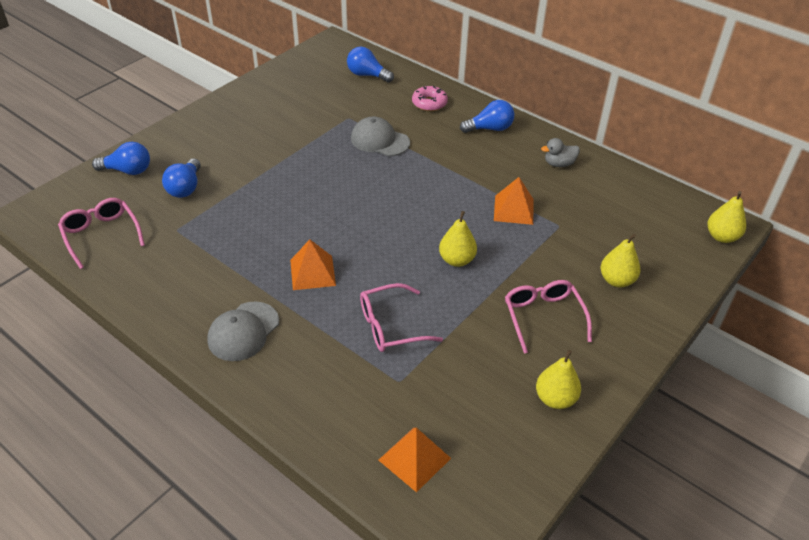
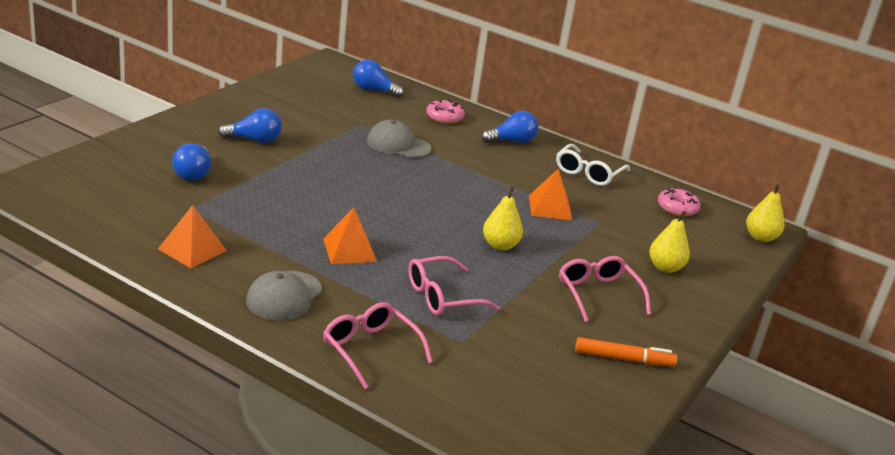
camera: 10 degrees left, 15 degrees down
pink glasses [58,198,145,269] -> pink glasses moved to [323,302,433,389]
blue light bulb [92,142,150,175] -> blue light bulb moved to [218,108,282,143]
orange pyramid [379,428,451,492] -> orange pyramid moved to [158,205,227,268]
yellow pear [536,350,581,409] -> orange marker [575,337,677,367]
grey duck [541,138,580,167] -> white glasses [556,144,630,186]
none -> pink donut [658,187,701,216]

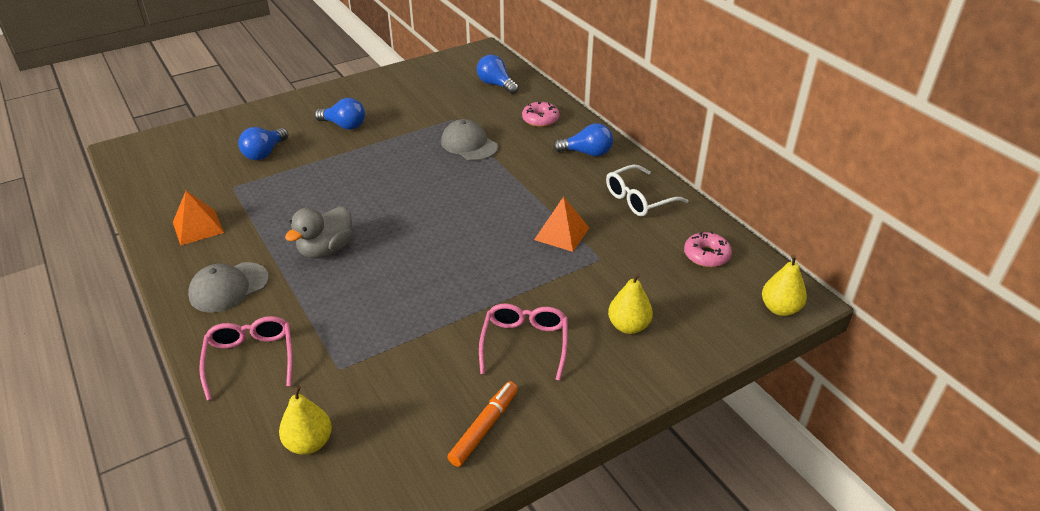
camera: 30 degrees right, 10 degrees up
orange pyramid [323,207,377,264] -> grey duck [285,206,352,258]
pink glasses [408,256,500,316] -> none
yellow pear [483,186,523,251] -> yellow pear moved to [279,385,332,455]
orange marker [575,337,677,367] -> orange marker turned 90 degrees counterclockwise [447,381,518,467]

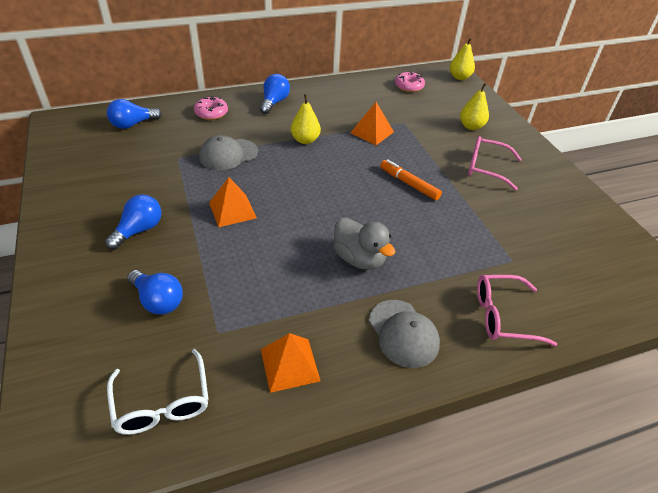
camera: 80 degrees left, 5 degrees up
yellow pear [279,385,332,455] -> yellow pear moved to [291,94,321,144]
orange marker [447,381,518,467] -> orange marker moved to [380,159,442,200]
white glasses [606,165,688,217] -> white glasses moved to [107,349,209,435]
none -> orange pyramid [209,177,257,227]

